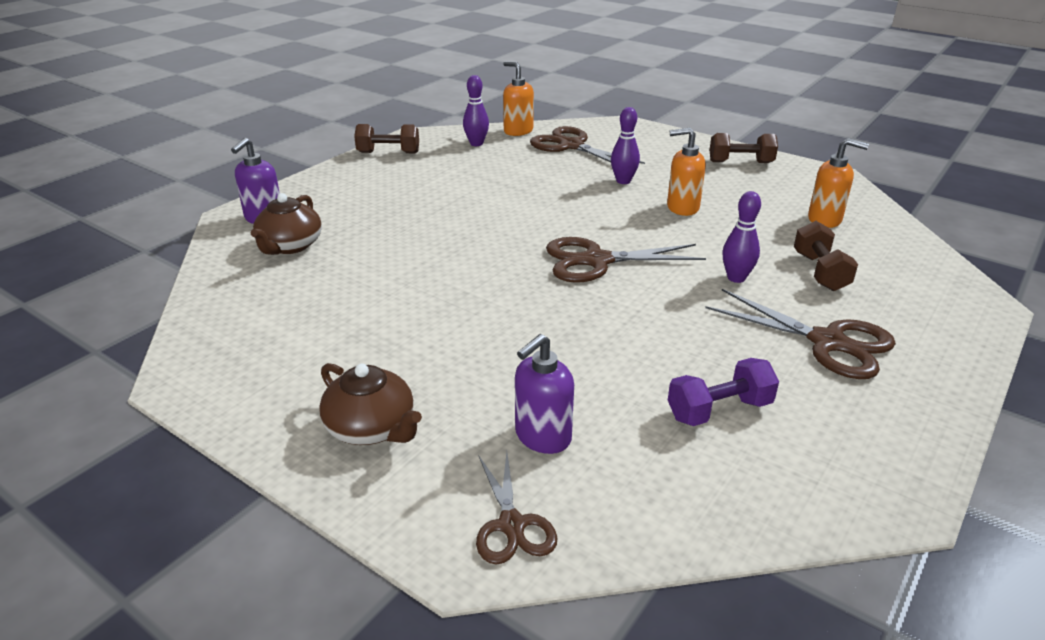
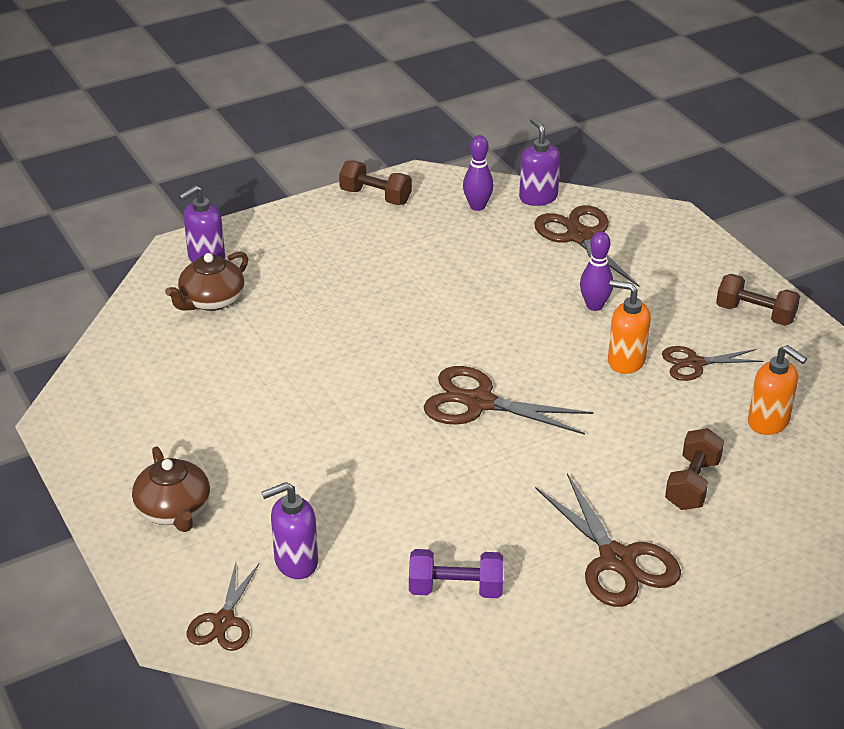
camera: 25 degrees right, 5 degrees up
orange soap dispenser [503,61,534,136] -> purple soap dispenser [519,118,560,206]
purple bowling pin [723,191,761,283] -> none
none -> brown scissors [662,346,764,381]

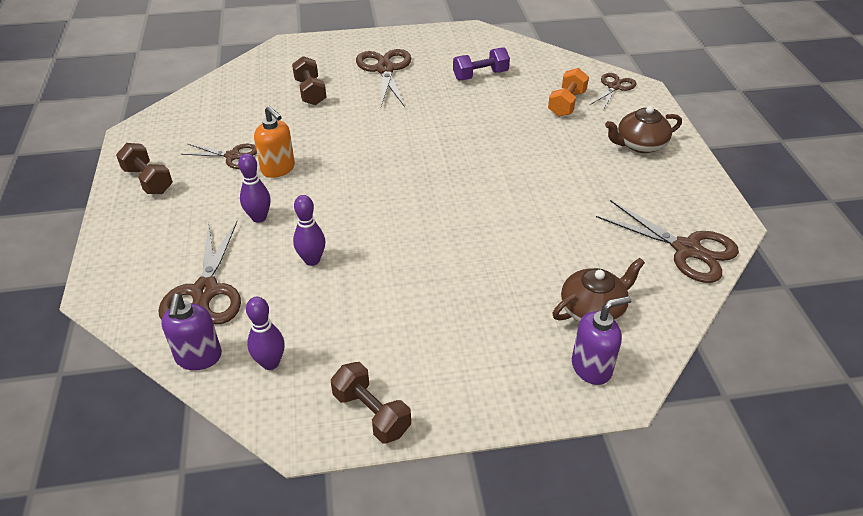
camera: 160 degrees left, 5 degrees up
brown teapot [132,446,210,532] -> brown teapot turned 105 degrees counterclockwise [605,106,682,153]
purple soap dispenser [262,482,318,579] -> orange dumbbell [548,68,589,117]
purple dumbbell [409,549,504,598] -> purple dumbbell turned 45 degrees counterclockwise [453,47,510,80]
brown scissors [423,366,593,435] -> brown scissors moved to [596,200,739,283]
brown dumbbell [665,428,724,510] -> brown dumbbell turned 60 degrees counterclockwise [292,56,327,105]
orange soap dispenser [748,345,807,435] -> none
none -> purple bowling pin [293,195,325,266]

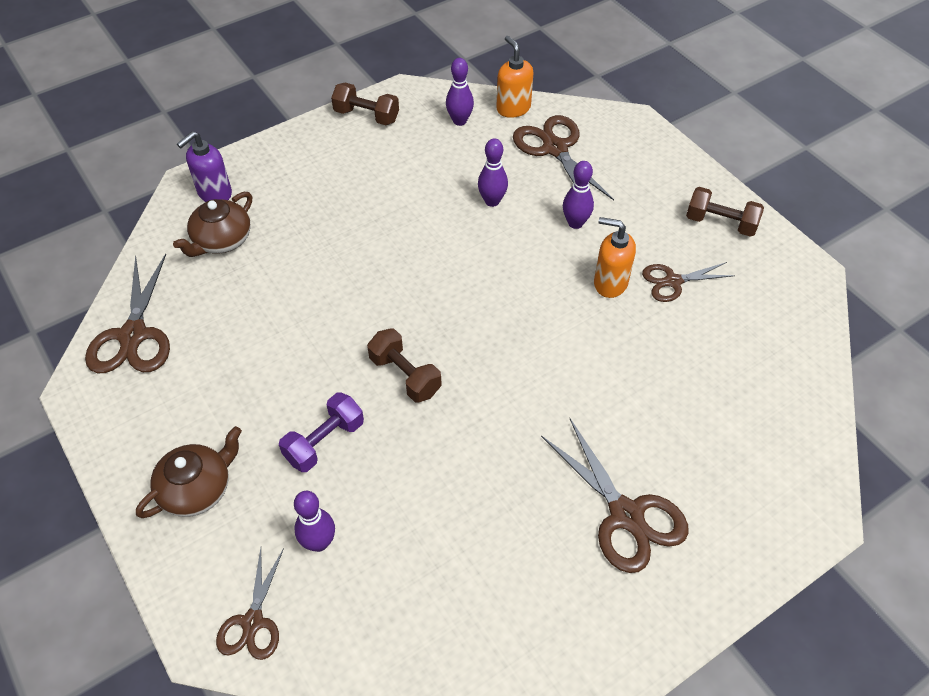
camera: 155 degrees right, 10 degrees up
purple soap dispenser [161,294,222,370] -> orange soap dispenser [496,36,533,118]
brown dumbbell [292,56,327,105] -> brown dumbbell moved to [367,328,442,402]
purple dumbbell [453,47,510,80] -> purple dumbbell moved to [279,393,364,472]
orange dumbbell [548,68,589,117] -> purple bowling pin [294,491,335,552]
brown scissors [596,200,739,283] -> brown scissors turned 105 degrees counterclockwise [85,254,170,373]

